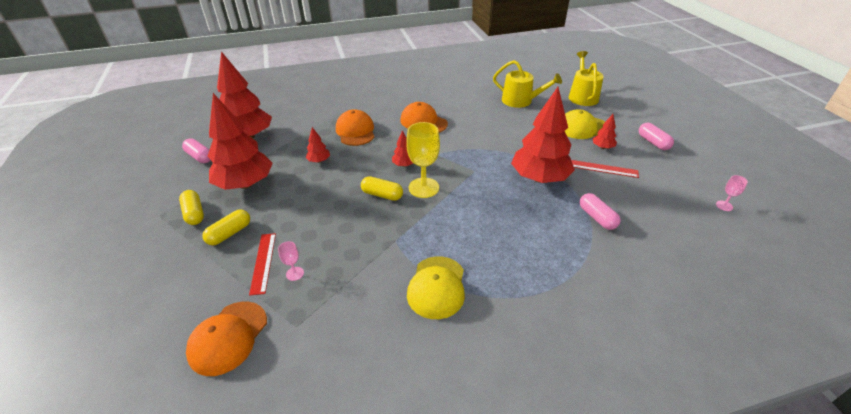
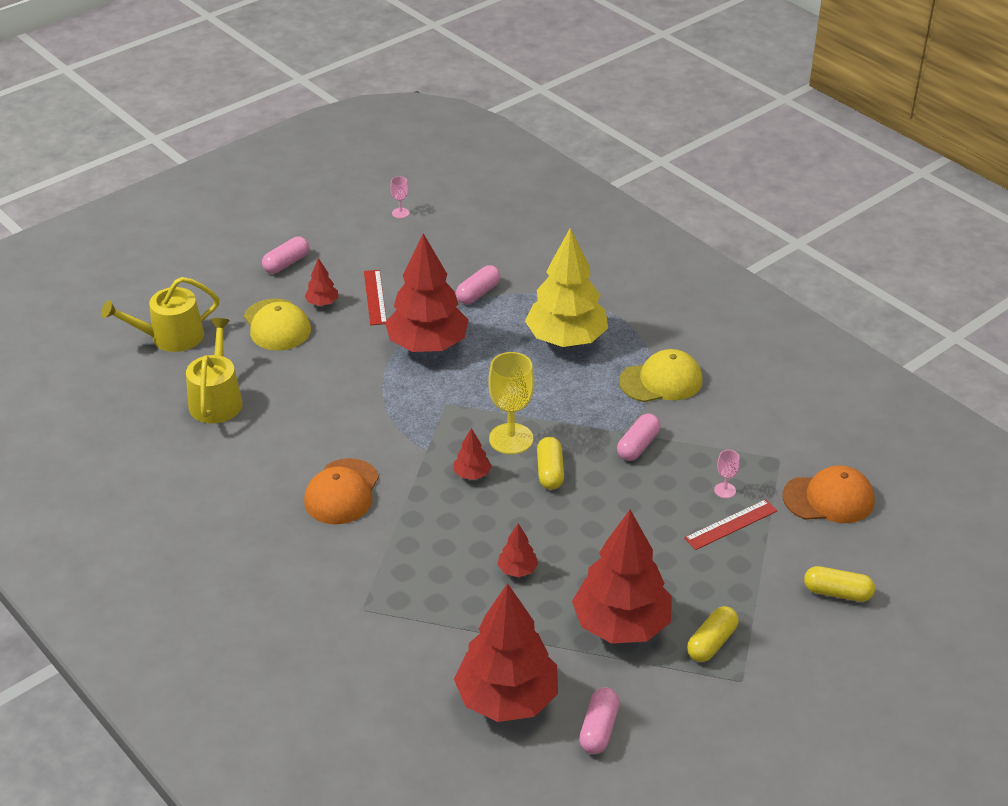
camera: 115 degrees left, 0 degrees up
yellow capsule [202,210,250,245] -> yellow capsule moved to [804,566,875,602]
orange cap [336,109,375,146] -> none
none -> yellow tree [525,228,608,347]
none -> pink capsule [617,413,661,461]

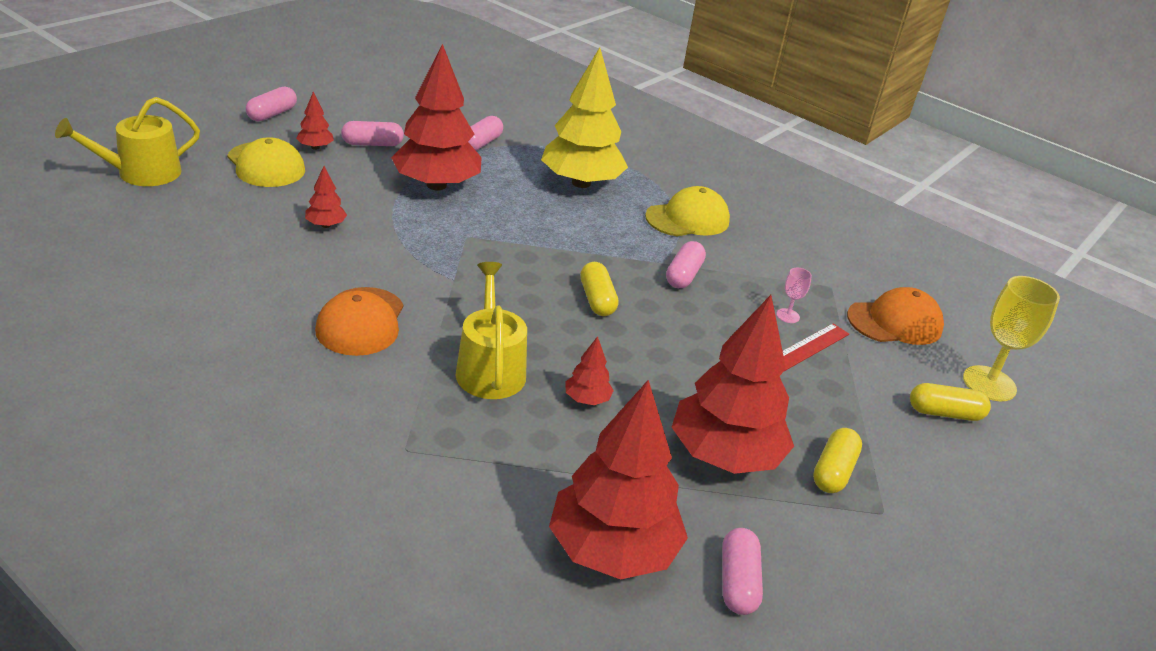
camera: 15 degrees left, 5 degrees down
yellow watering can [186,318,243,423] -> yellow watering can moved to [455,262,527,399]
red ruler [364,270,387,325] -> pink capsule [341,121,404,146]
pink goblet [390,176,410,218] -> none
red tree [453,428,492,480] -> red tree moved to [305,166,347,228]
yellow goblet [488,352,534,454] -> yellow goblet moved to [963,276,1060,401]

